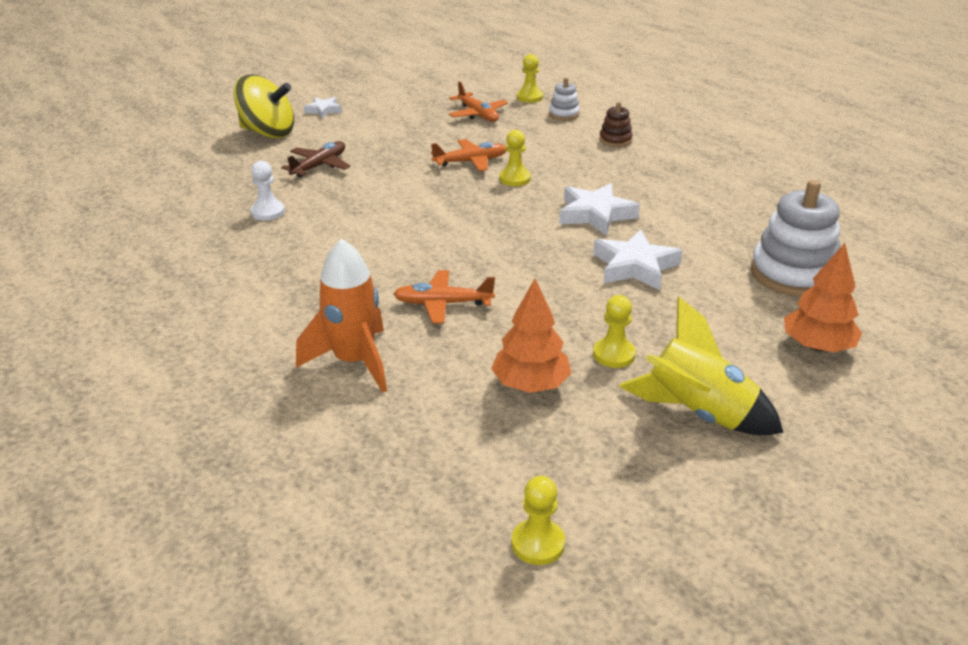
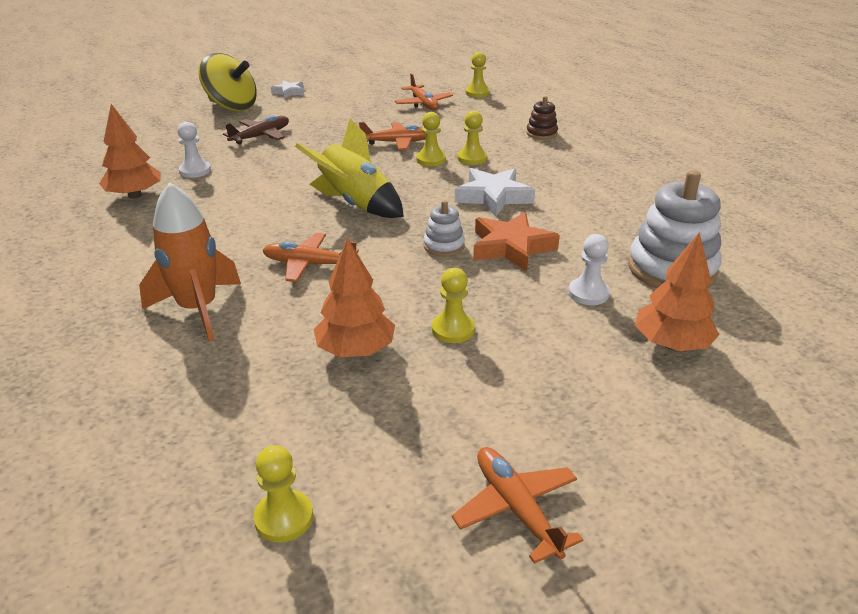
camera: 10 degrees right, 0 degrees up
white stacking toy [549,77,580,120] -> white stacking toy moved to [424,200,465,257]
white star [593,230,682,290] -> orange star [473,212,560,272]
yellow rocket [619,297,783,435] -> yellow rocket moved to [295,118,404,218]
none -> orange tree [99,104,161,199]
none -> orange plane [452,447,583,564]
none -> yellow pawn [458,110,487,165]
none -> white pawn [568,234,610,305]

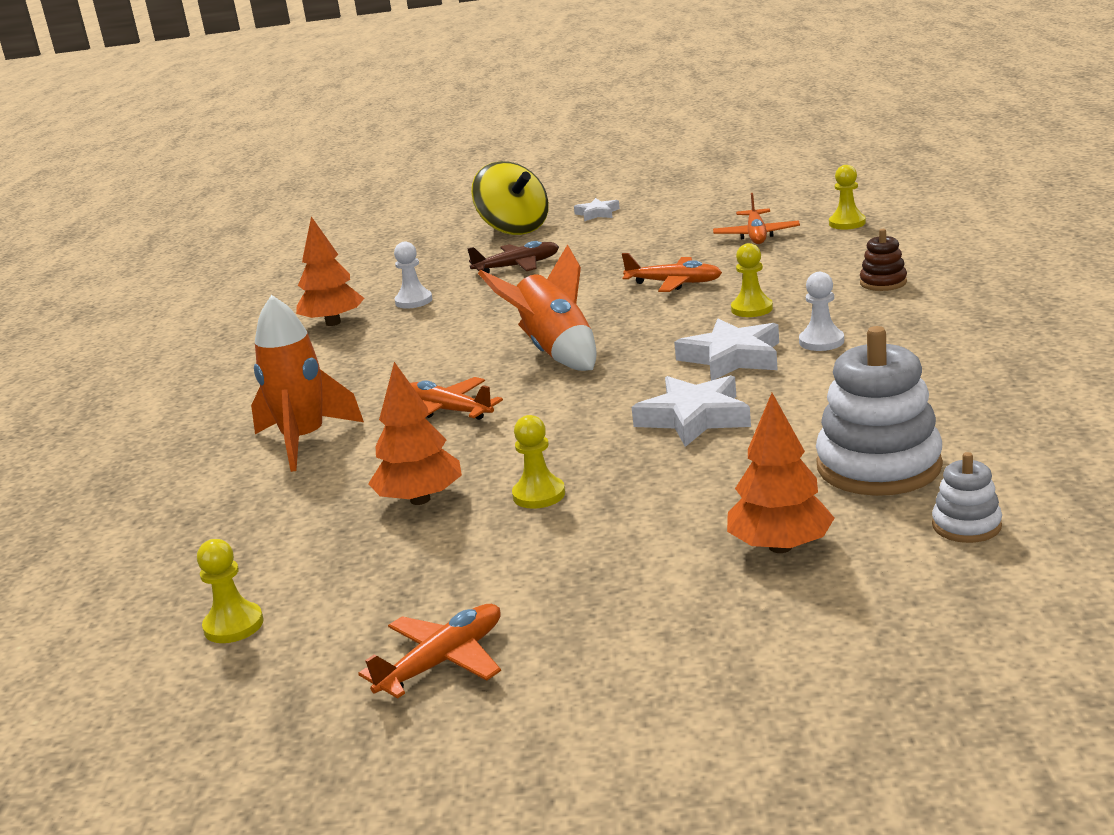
camera: 30 degrees right, 10 degrees down
yellow rocket [295,118,404,218] -> orange rocket [478,245,597,371]
yellow pawn [416,112,446,166] -> none
white stacking toy [424,200,465,257] -> white stacking toy moved to [932,452,1002,543]
orange plane [452,447,583,564] -> orange plane turned 45 degrees clockwise [358,604,501,699]
orange star [473,212,560,272] -> white star [632,375,751,447]
white pawn [568,234,610,305] -> white pawn moved to [799,272,844,351]

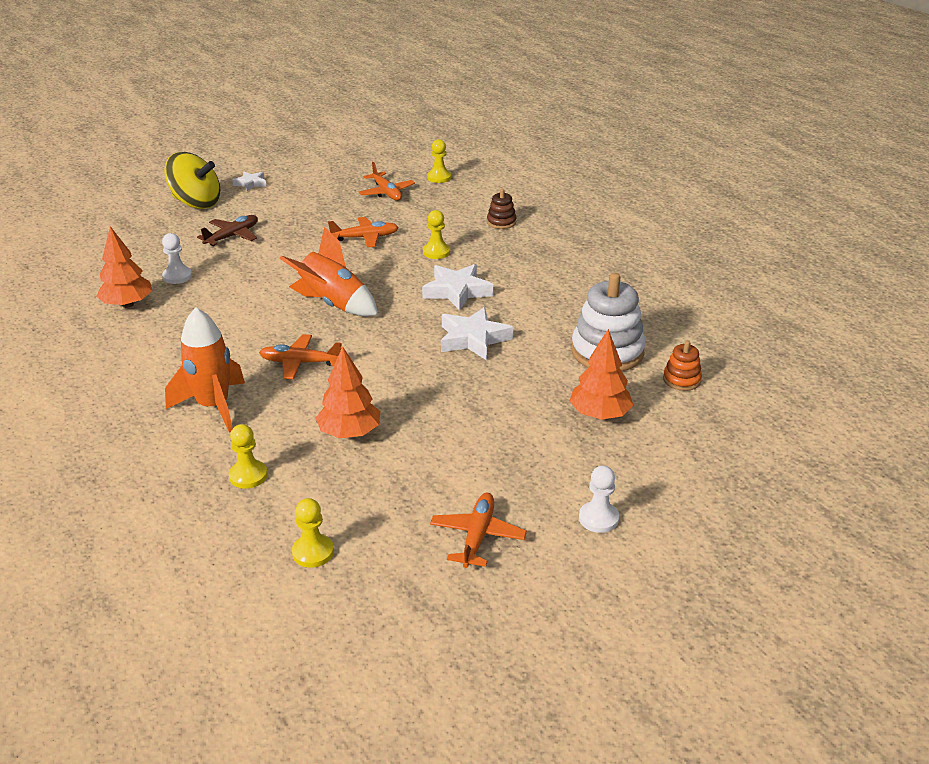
camera: 35 degrees left, 10 degrees up
yellow pawn [512,415,565,509] -> yellow pawn moved to [229,424,268,489]
white pawn [799,272,844,351] -> white pawn moved to [579,466,619,533]
white stacking toy [932,452,1002,543] -> orange stacking toy [663,341,702,391]

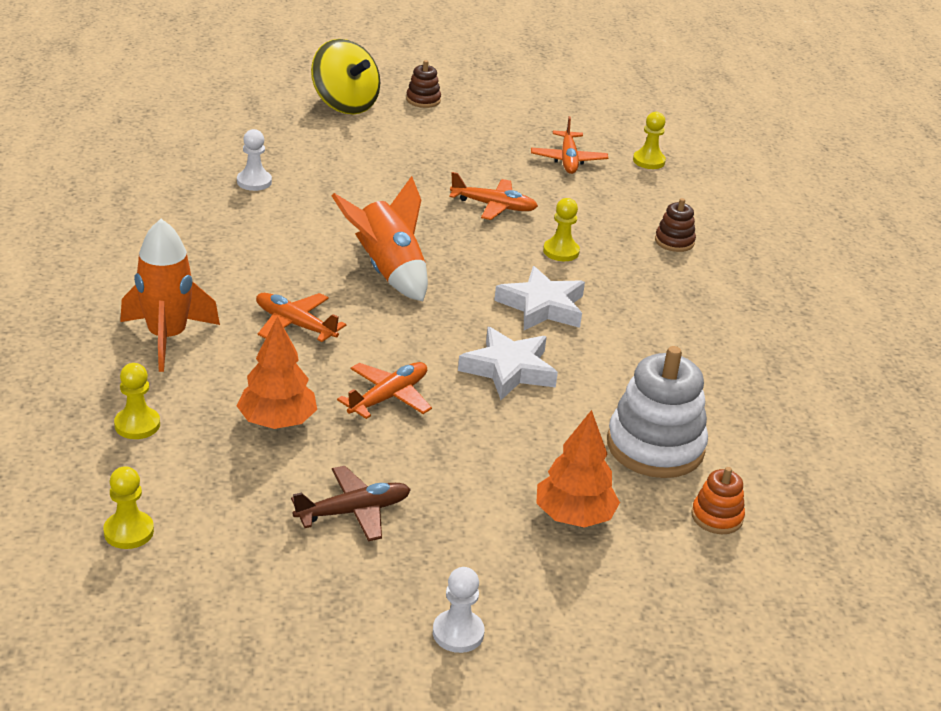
camera: 25 degrees right, 0 degrees up
orange tree [96,226,152,308] -> none
brown plane [197,215,258,246] -> brown plane moved to [291,466,411,542]
white star [232,172,266,191] -> brown stacking toy [406,60,441,108]
orange plane [430,493,527,568] -> orange plane moved to [337,362,432,419]

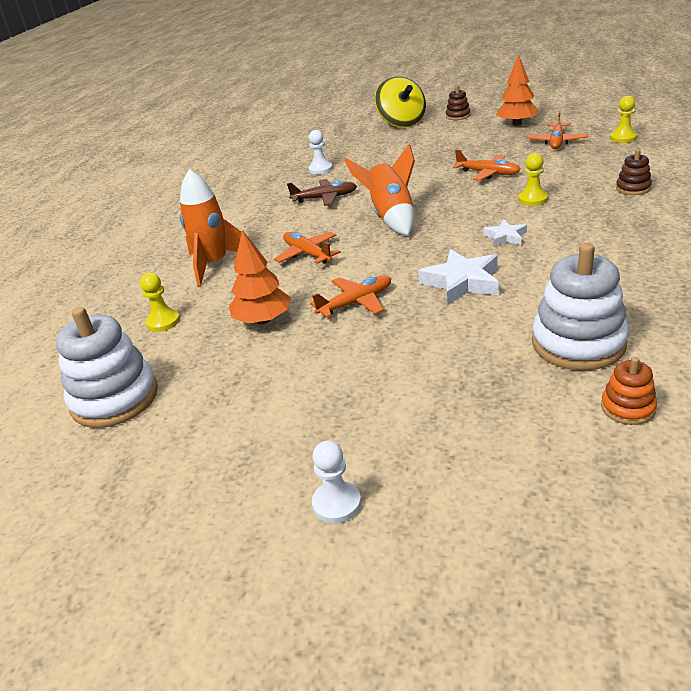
camera: 25 degrees right, 0 degrees up
yellow pawn [103,466,154,549] -> white stacking toy [56,307,158,428]
brown plane [291,466,411,542] -> brown plane moved to [287,179,357,206]
white star [494,266,585,330] -> white star [483,220,527,247], size x0.58
orange tree [536,410,620,528] -> orange tree moved to [496,55,539,126]

